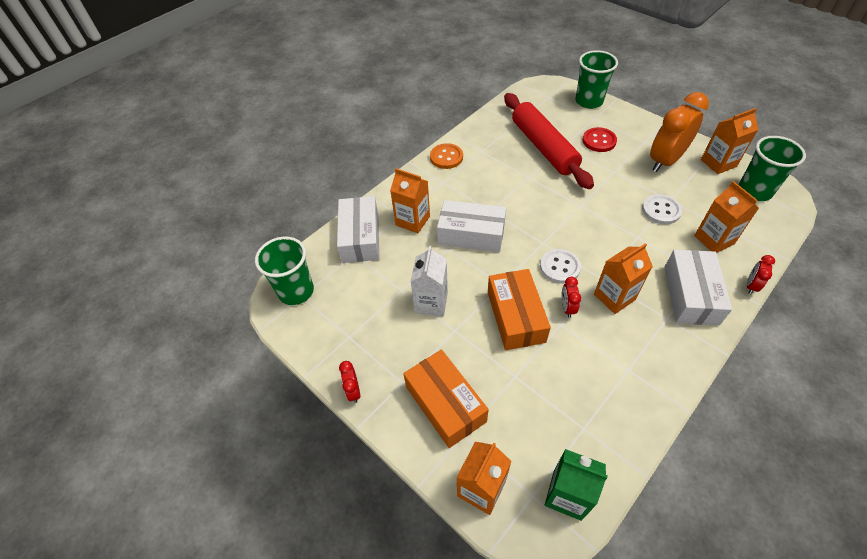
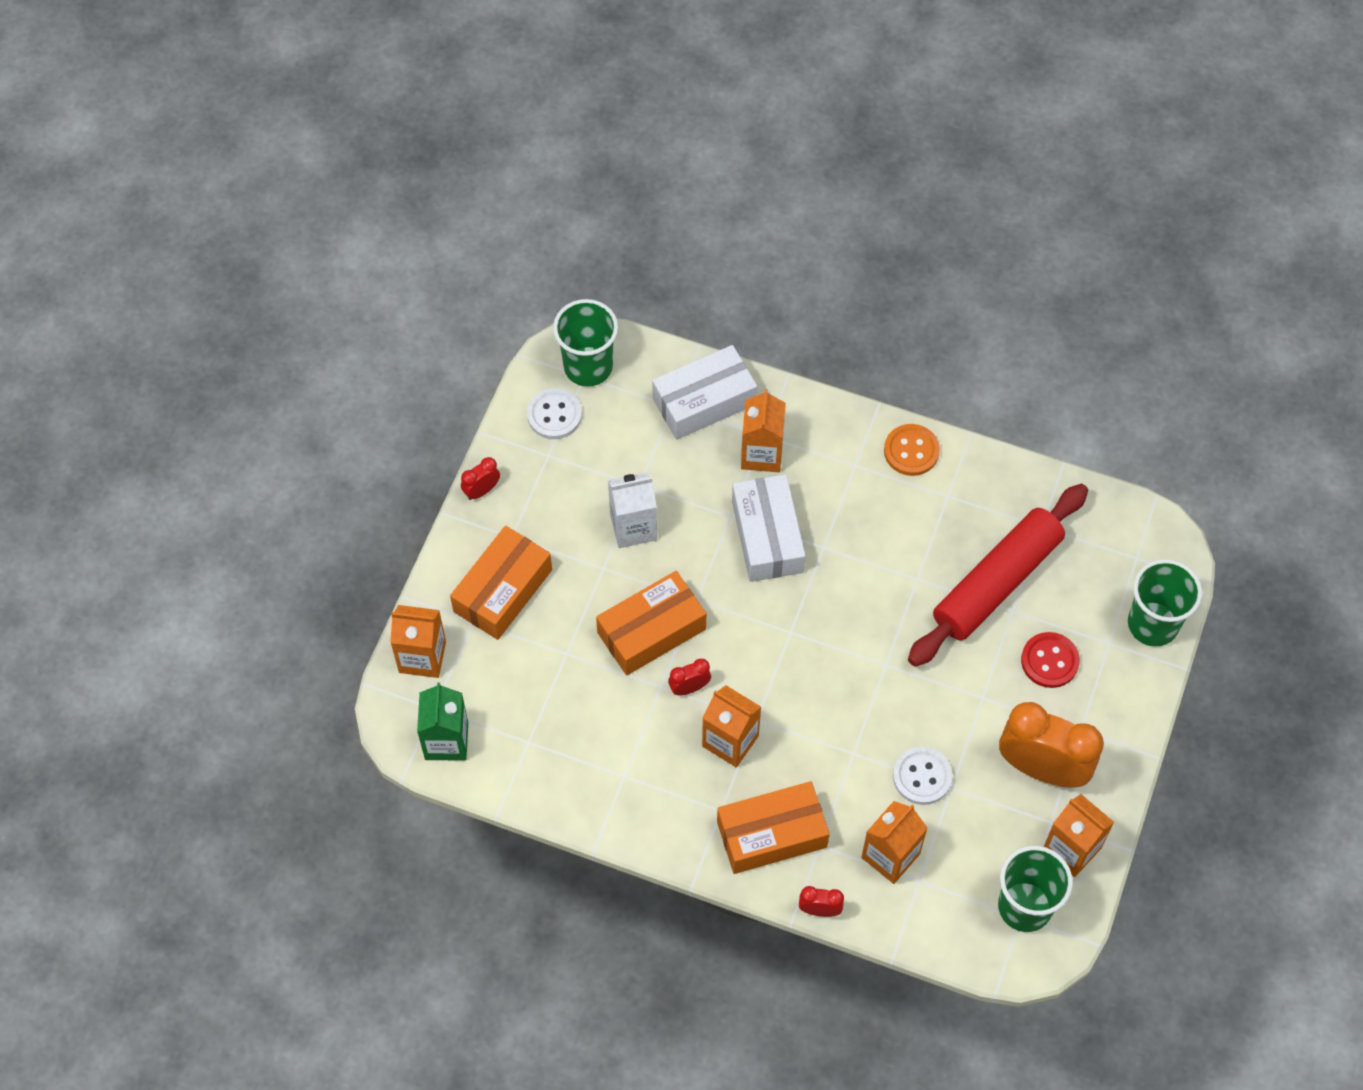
camera: 65 degrees right, 10 degrees up
white button [540,249,581,284] -> white button moved to [527,388,582,439]
white box [664,250,732,326] -> orange box [717,781,830,874]

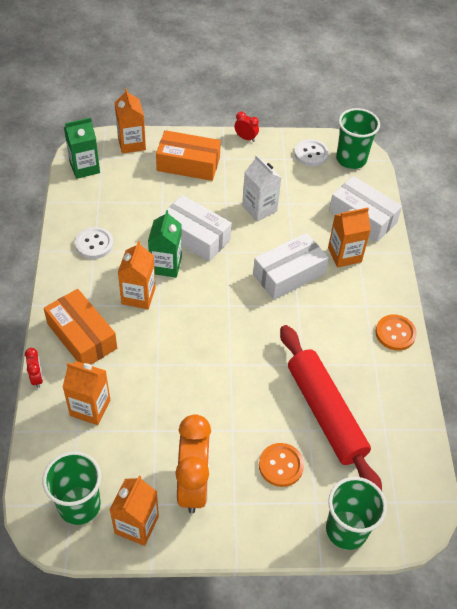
camera: 65 degrees right, 10 degrees down
orange box [596,571,706,675] -> white box [160,195,232,262]
red clock [668,659,711,695] -> green carton [148,210,182,278]
white button [893,747,953,805] -> white button moved to [75,227,113,259]
red rolling pin [908,484,1088,667] -> red rolling pin turned 45 degrees clockwise [280,325,382,491]
red button [1021,632,1080,688] -> orange button [259,443,304,487]

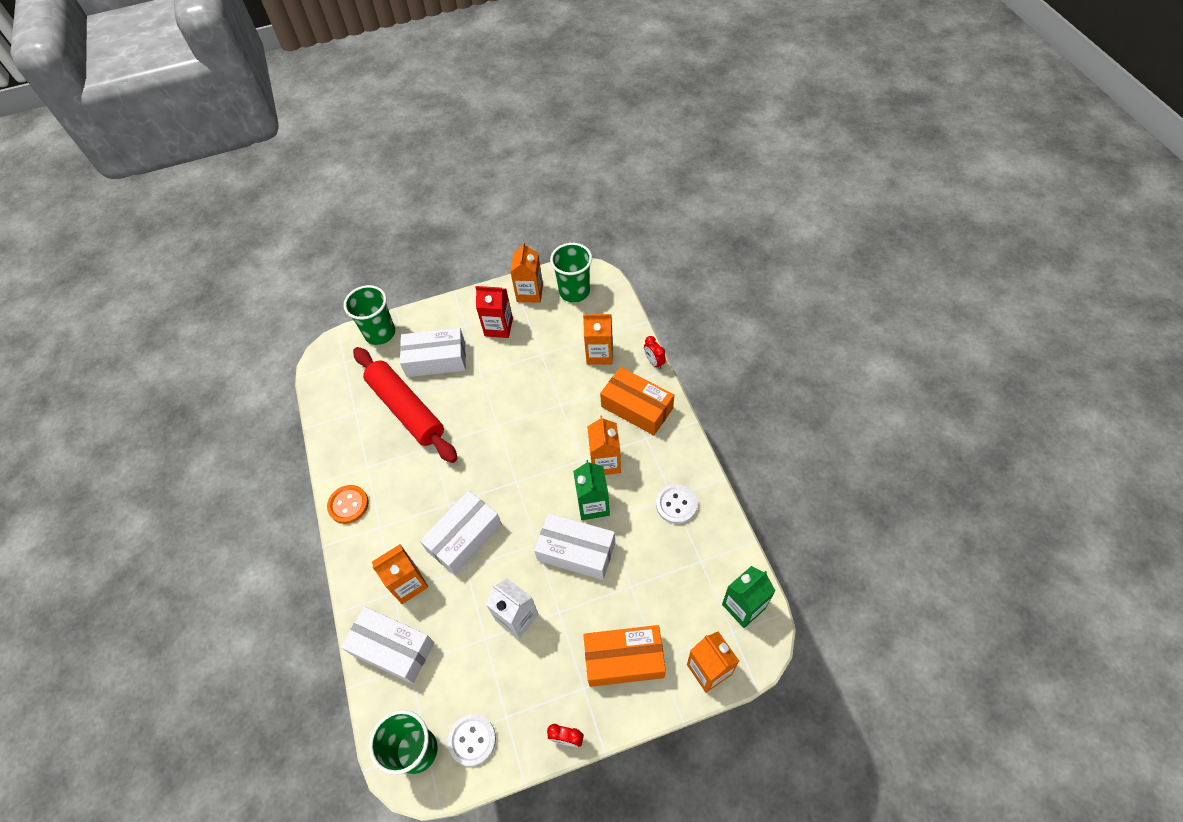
camera: 170 degrees right, 5 degrees up
orange clock [175,414,211,513] -> red carton [475,286,513,338]
orange button [259,443,304,487] -> white box [400,328,466,377]

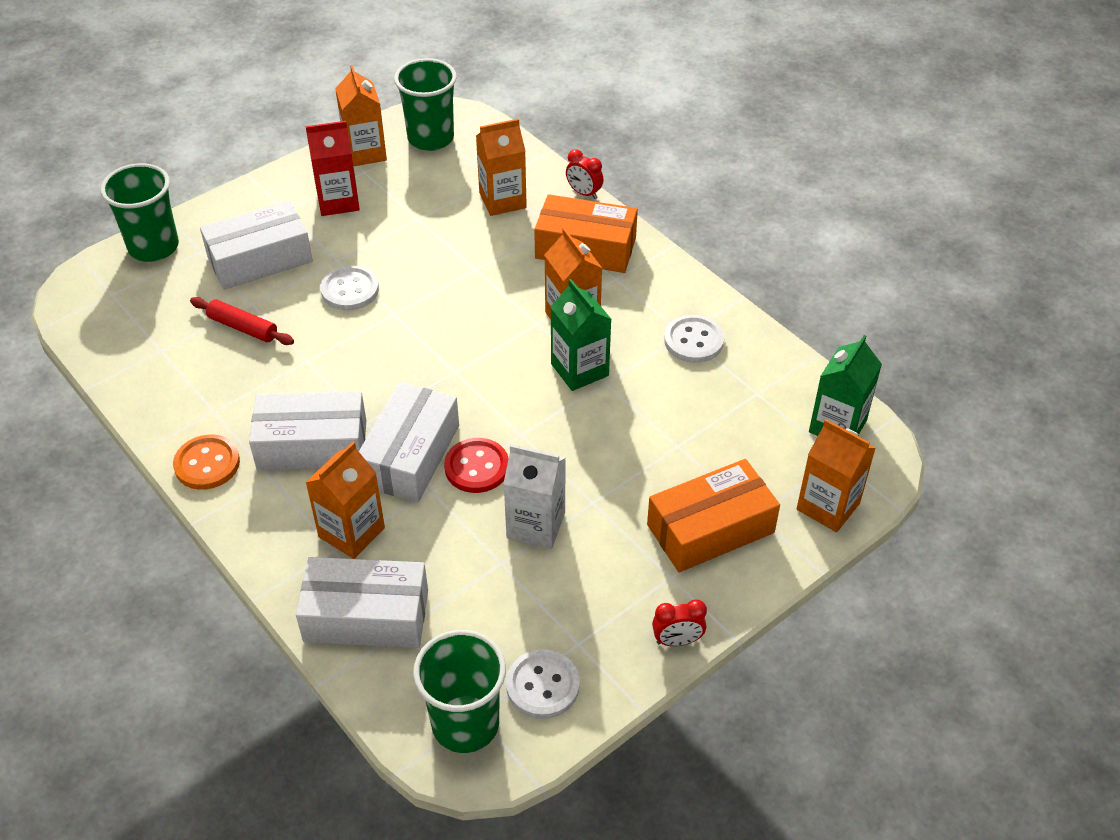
camera: 25 degrees left, 10 degrees down
red rolling pin [353,347,457,463] -> red rolling pin [190,297,294,345], size x0.45
white box [534,513,615,580] -> white box moved to [249,391,366,470]
none -> white button [320,266,379,311]
none -> red button [444,438,509,493]

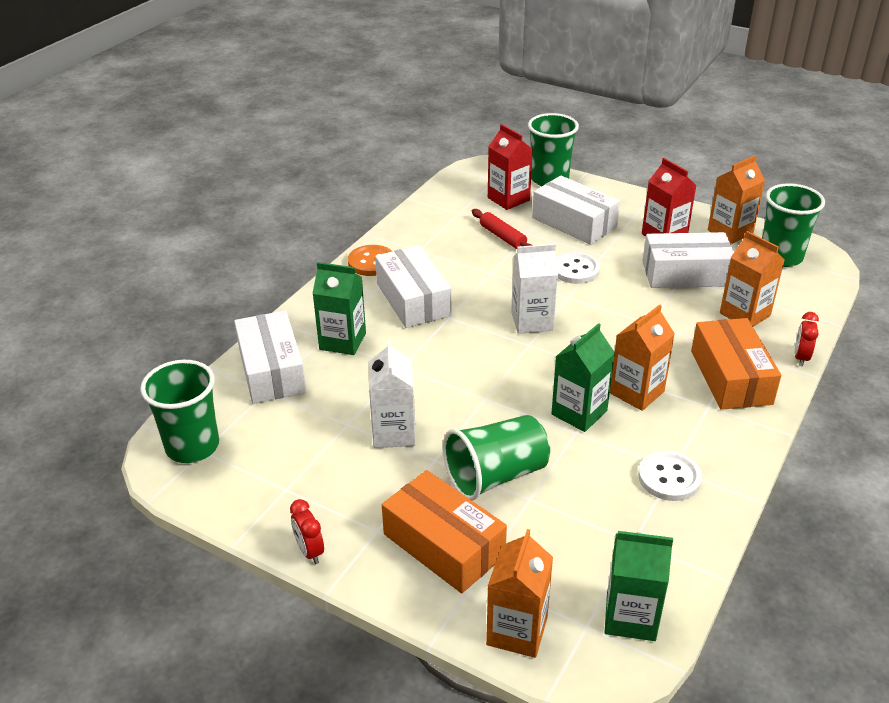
camera: 70 degrees right, 10 degrees down
red rolling pin [190,297,294,345] -> red rolling pin turned 45 degrees counterclockwise [472,209,532,249]
orange carton [305,442,385,559] -> green carton [312,262,366,355]
white box [359,382,459,503] -> white box moved to [642,232,734,288]
red button [444,438,509,493] -> none
white button [506,649,580,719] -> none
none -> green cup [443,415,550,501]
none -> red carton [488,124,533,210]
none -> white carton [511,244,558,334]

